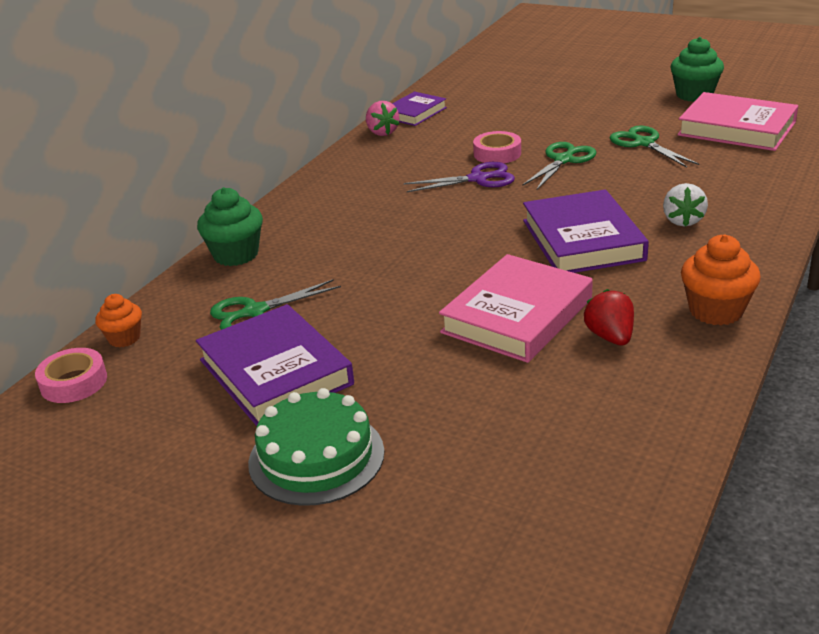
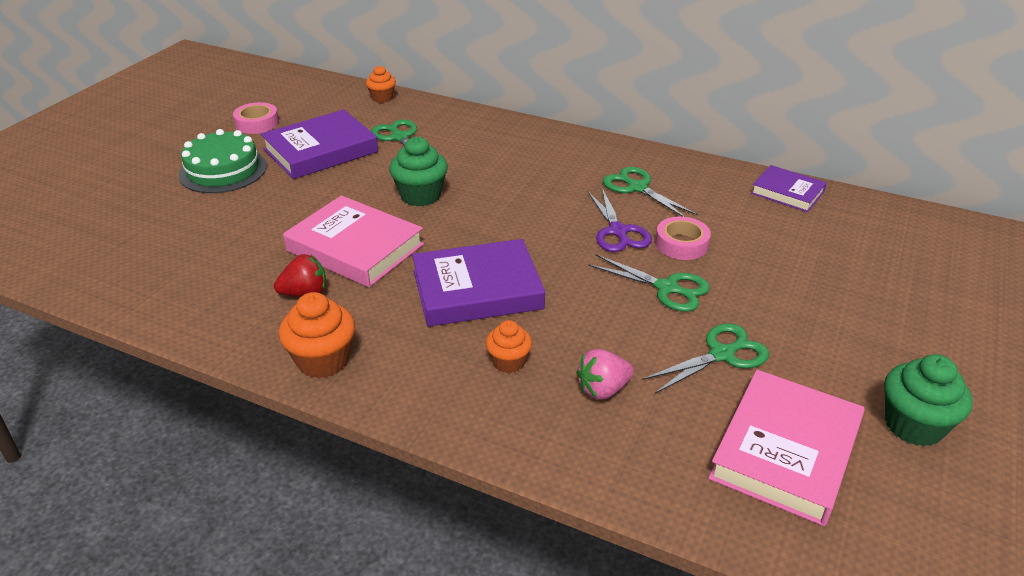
camera: 85 degrees right, 5 degrees up
pink tape [35,348,107,403] -> pink tape moved to [233,102,279,134]
green cupcake [197,187,263,266] -> green cupcake moved to [389,137,448,207]
pink strawberry [366,101,399,136] -> pink strawberry moved to [576,349,634,400]
white strawberry [663,183,708,227] -> orange cupcake [485,320,532,373]
none -> green scissors [603,167,698,217]

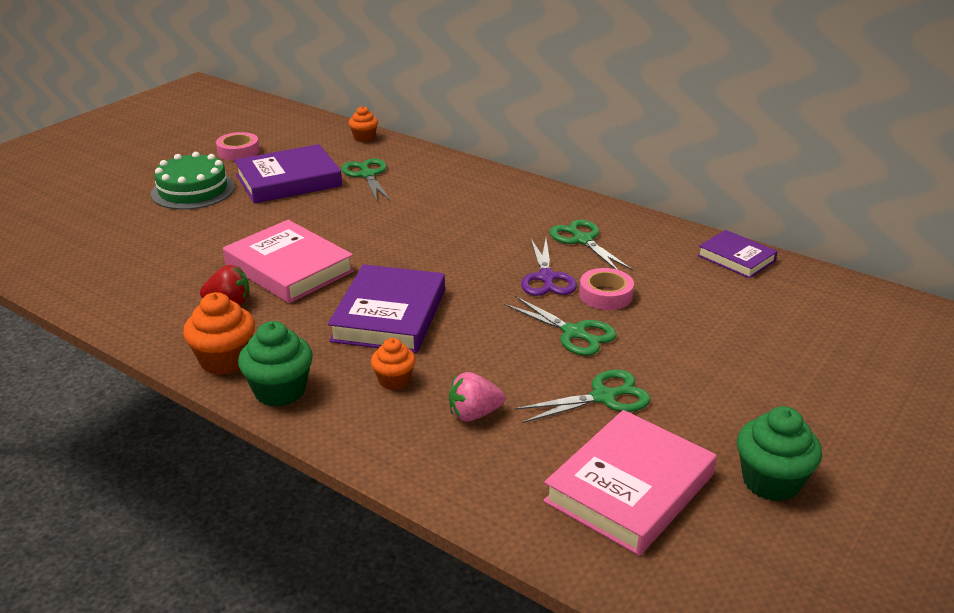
camera: 10 degrees right, 5 degrees down
green cupcake [389,137,448,207] -> green cupcake moved to [238,321,313,407]
purple book [412,239,545,327] -> purple book turned 75 degrees counterclockwise [328,264,445,353]

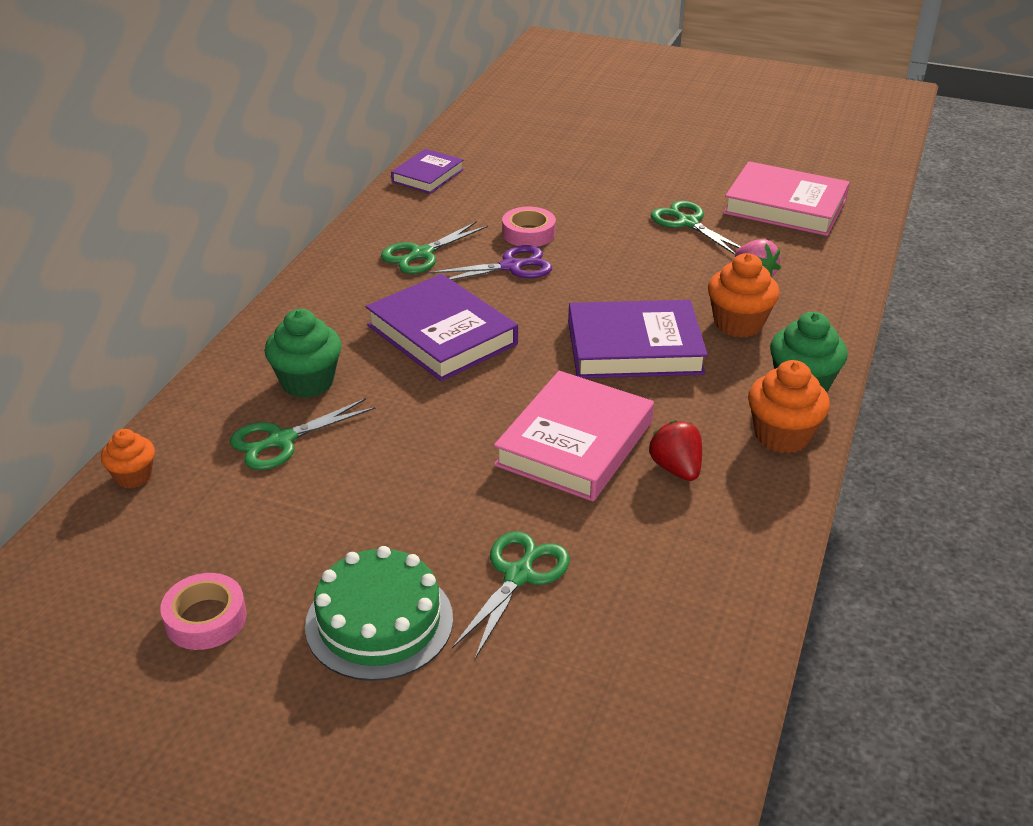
camera: 105 degrees left, 5 degrees up
purple book [234,144,342,204] -> purple book moved to [366,274,518,381]
orange cupcake [371,338,416,390] -> orange cupcake [708,253,780,337], size x1.60
green scissors [504,296,617,356] -> green scissors moved to [452,531,570,659]
green cupcake [737,406,822,502] -> green cupcake moved to [265,309,342,398]

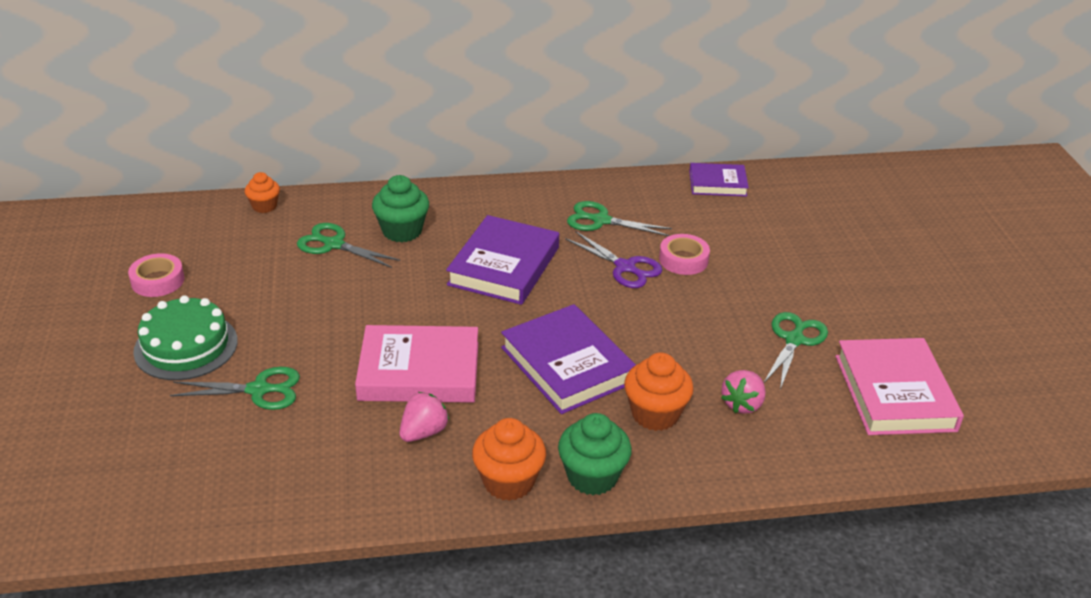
camera: 60 degrees right, 0 degrees up
red strawberry [649,420,702,481] -> pink strawberry [399,392,450,442]

